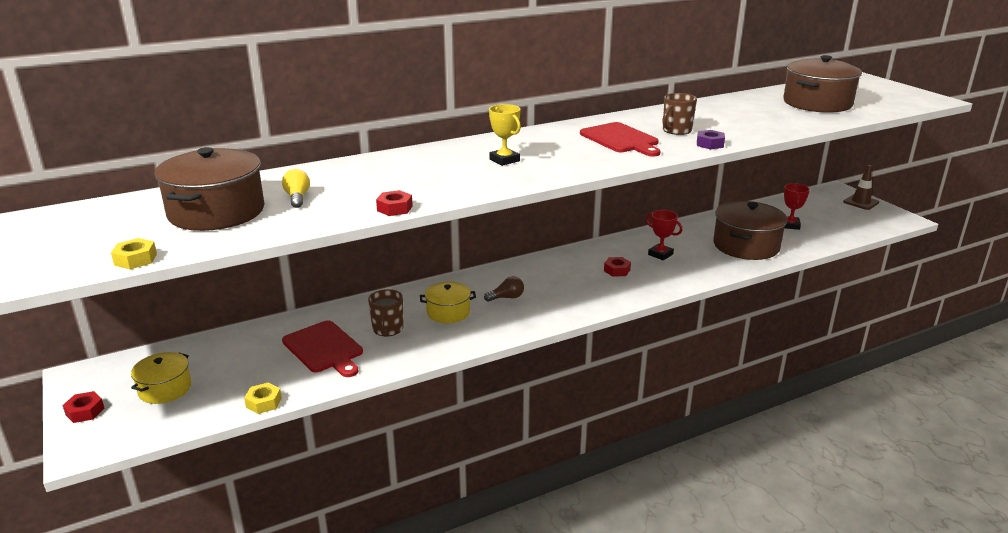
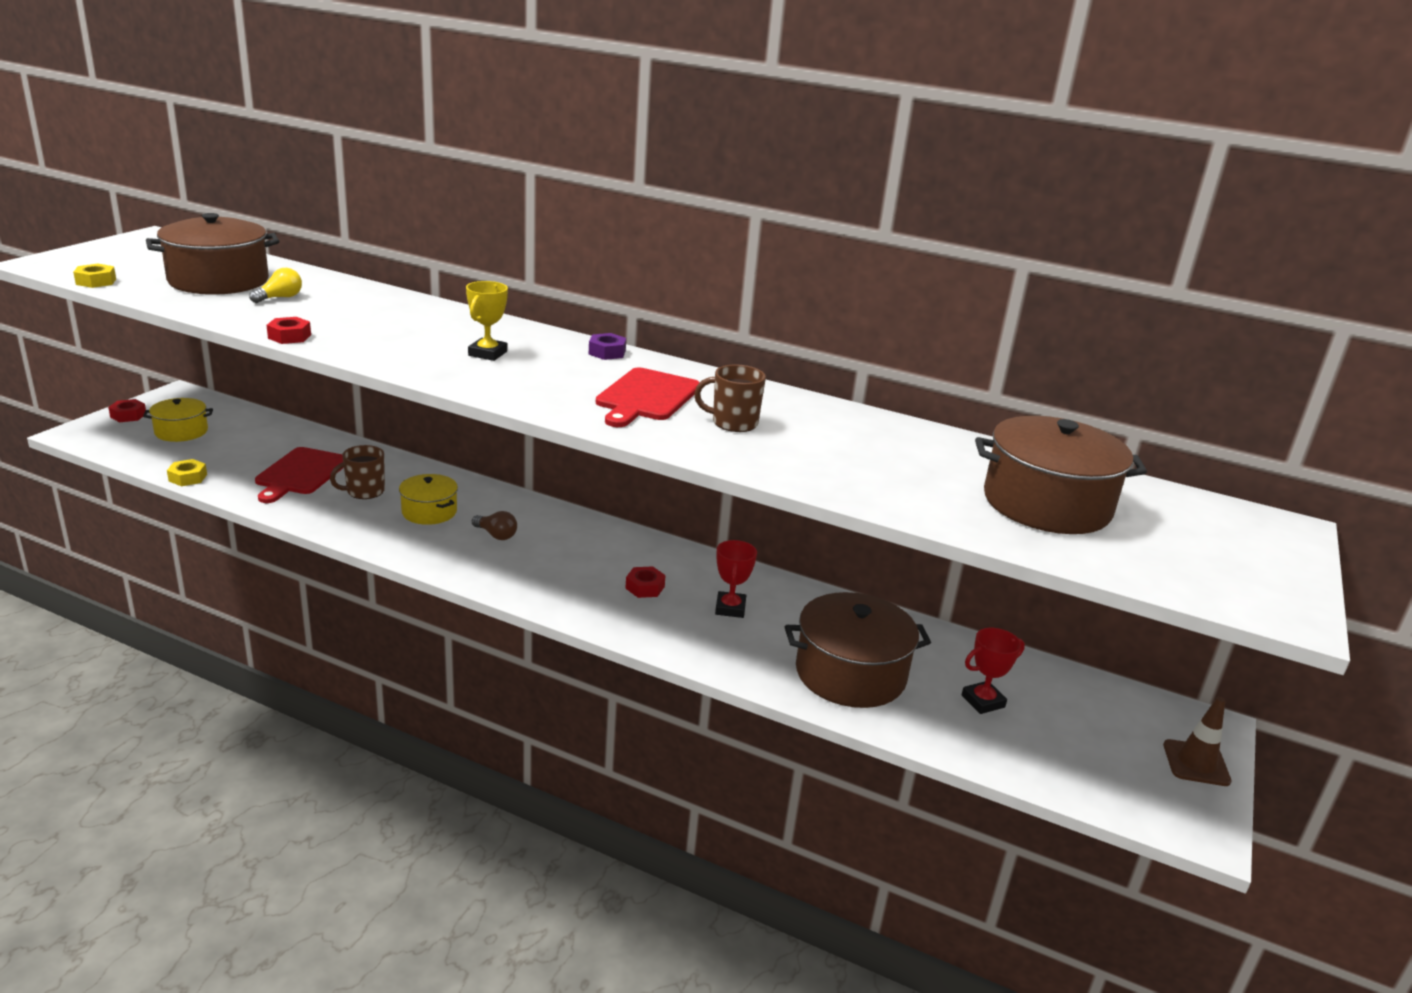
camera: 50 degrees right, 0 degrees up
purple nut [697,130,725,149] -> purple nut moved to [589,333,626,360]

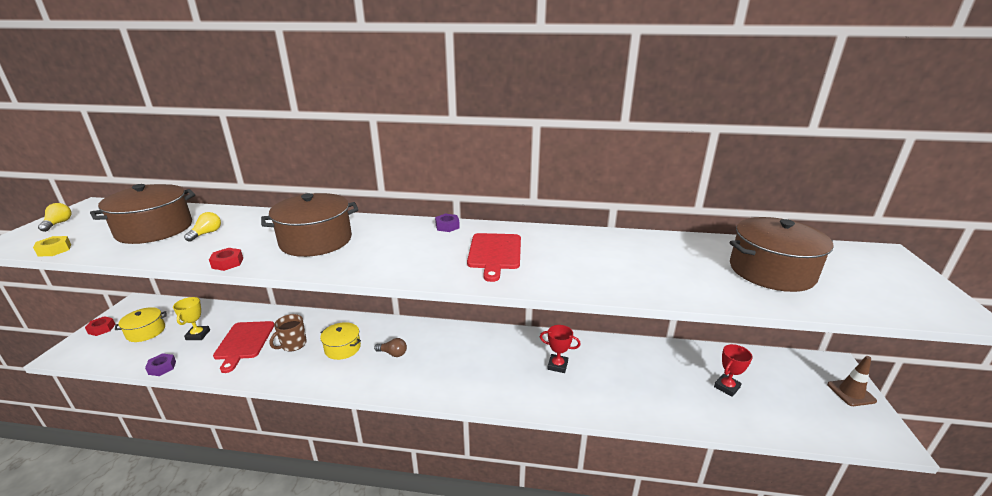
camera: 15 degrees left, 0 degrees up
yellow nut [167,459,207,486] -> purple nut [145,353,176,376]
yellow trophy [466,281,508,361] -> yellow trophy moved to [173,297,210,340]
red nut [625,566,666,598] -> none
brown mug [694,364,766,432] -> none
red trophy [715,540,757,618] -> red trophy turned 60 degrees counterclockwise [540,325,581,373]
brown pot [785,592,931,708] -> brown pot moved to [261,193,358,257]
none -> yellow light bulb [38,203,72,232]

